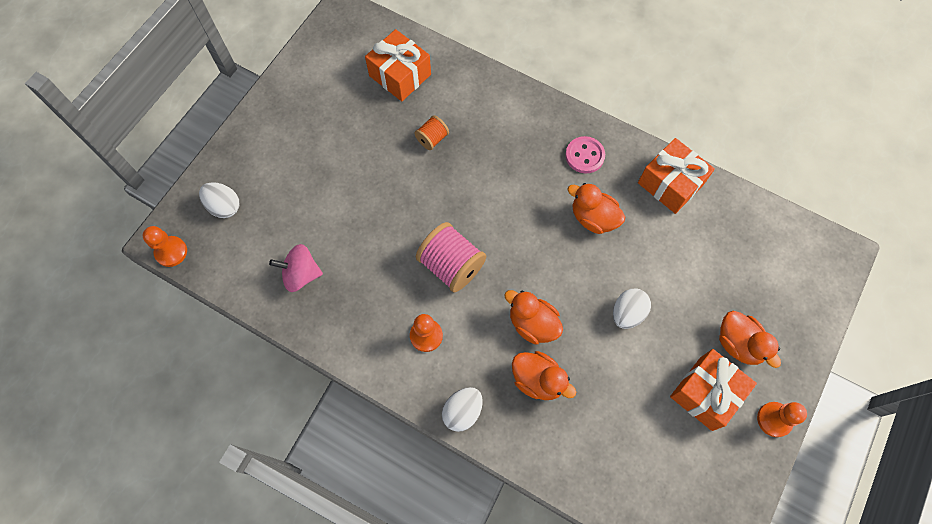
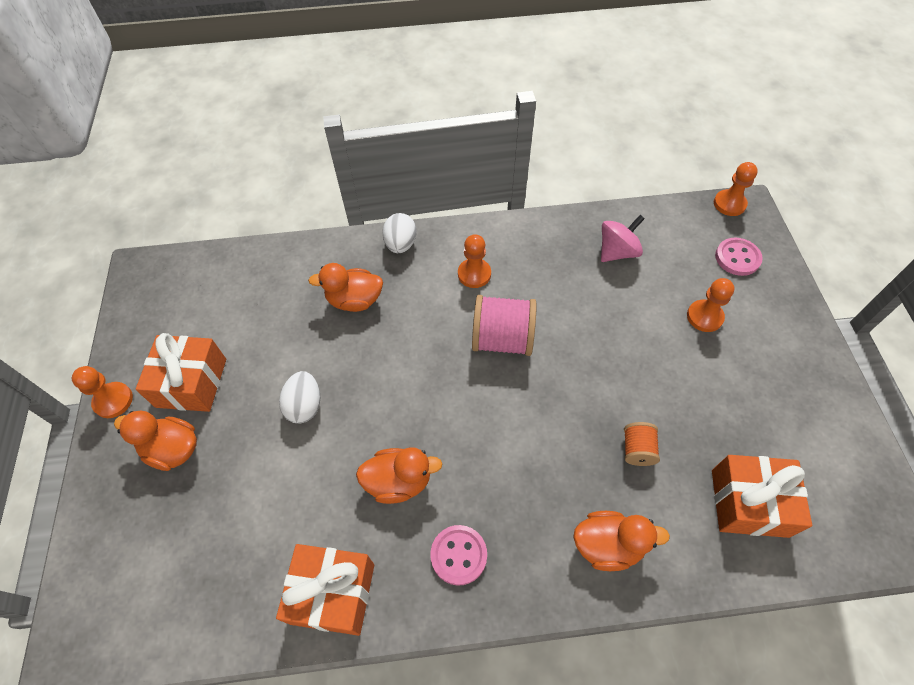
camera: 145 degrees right, 10 degrees down
white egg [199,182,240,218] -> pink button [715,238,763,276]
orange duck [504,290,563,344] -> orange duck moved to [573,511,670,571]
none -> orange pawn [687,278,734,332]

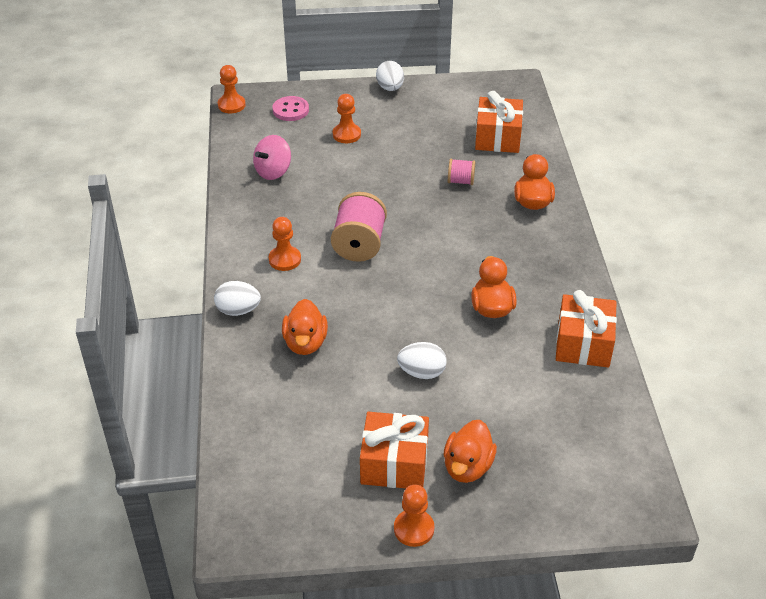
camera: 90 degrees left, 15 degrees down
pink button [430,525,487,585] -> none
pink spinning top [601,215,645,262] -> pink spinning top turned 105 degrees counterclockwise [253,135,291,180]
orange spool [624,422,660,466] -> pink spool [448,159,475,185]
none -> white egg [376,61,404,91]

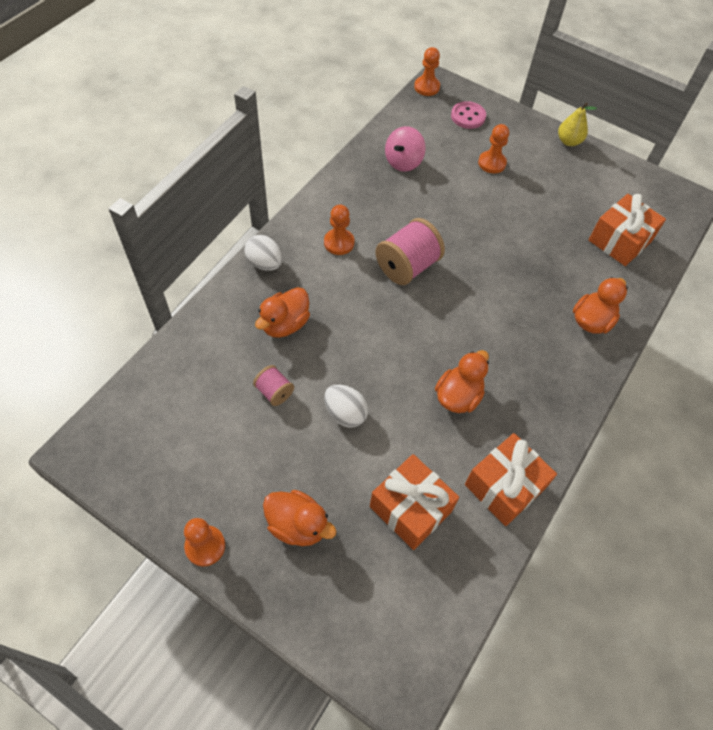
camera: 35 degrees right, 15 degrees up
pink spinning top [253,135,291,180] -> pink spinning top turned 45 degrees counterclockwise [385,126,426,172]
orange gift [360,412,429,488] -> orange gift moved to [370,454,459,550]
white egg [376,61,404,91] -> yellow pear [558,103,597,146]
orange duck [443,420,497,483] -> orange duck turned 120 degrees counterclockwise [263,490,337,546]
pink spool [448,159,475,185] -> pink spool moved to [253,365,294,406]

